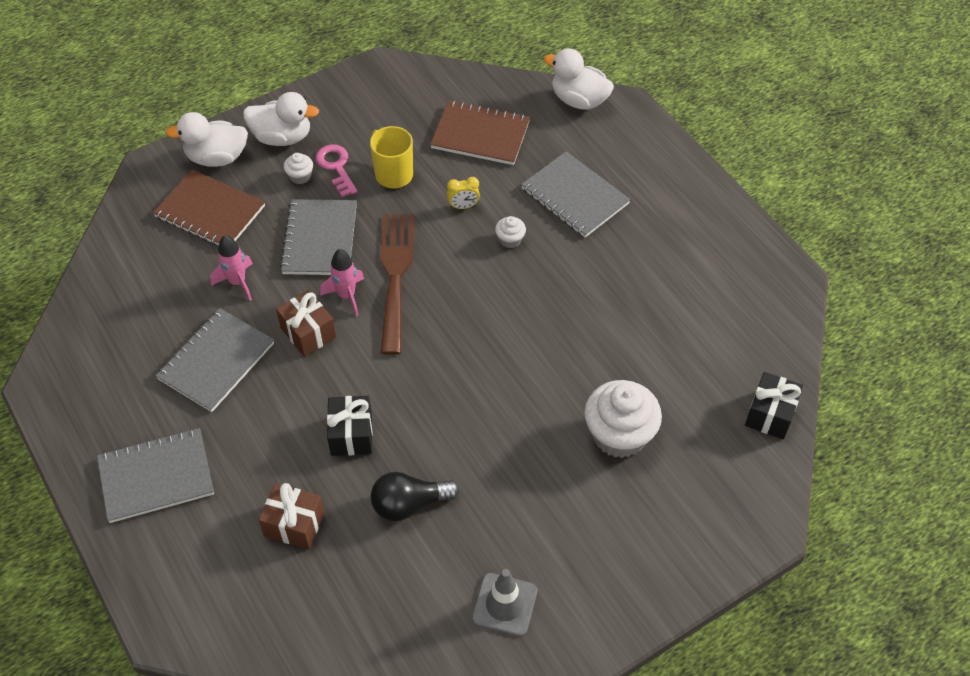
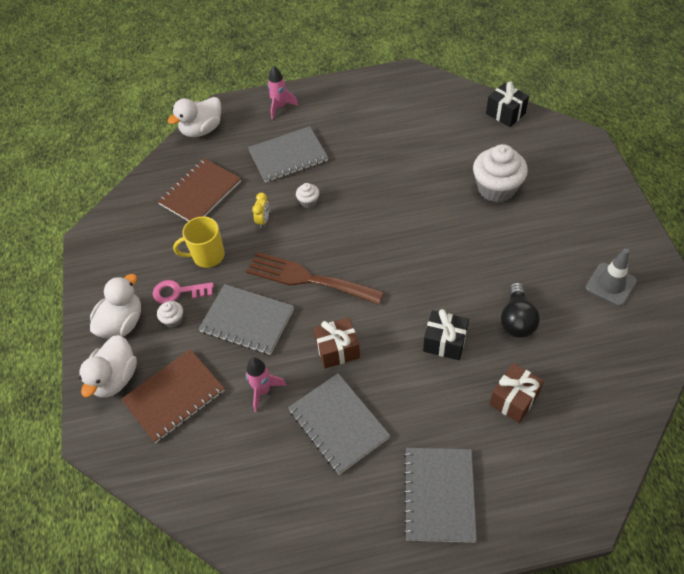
camera: 65 degrees left, 0 degrees up
pink rocket [320,249,364,316] -> pink rocket moved to [268,66,298,119]

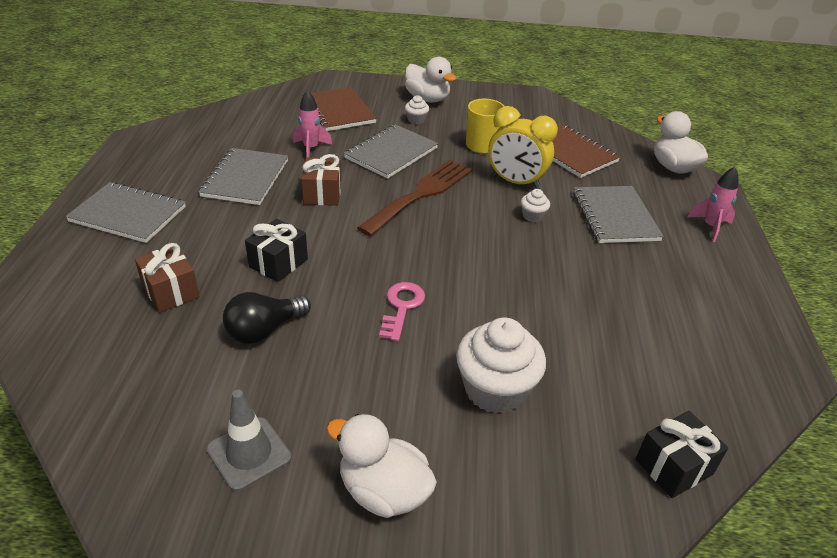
camera: 100 degrees right, 15 degrees down
white duck [79,335,137,398] -> white duck moved to [326,414,437,518]
pink key [153,280,214,304] -> pink key moved to [379,282,425,341]
yellow clock [252,193,269,228] -> yellow clock [488,106,558,189], size x2.13
grey notebook [288,373,390,475] -> grey notebook turned 60 degrees counterclockwise [198,148,288,205]
black light bulb [501,282,540,338] -> black light bulb turned 60 degrees counterclockwise [223,292,311,344]

